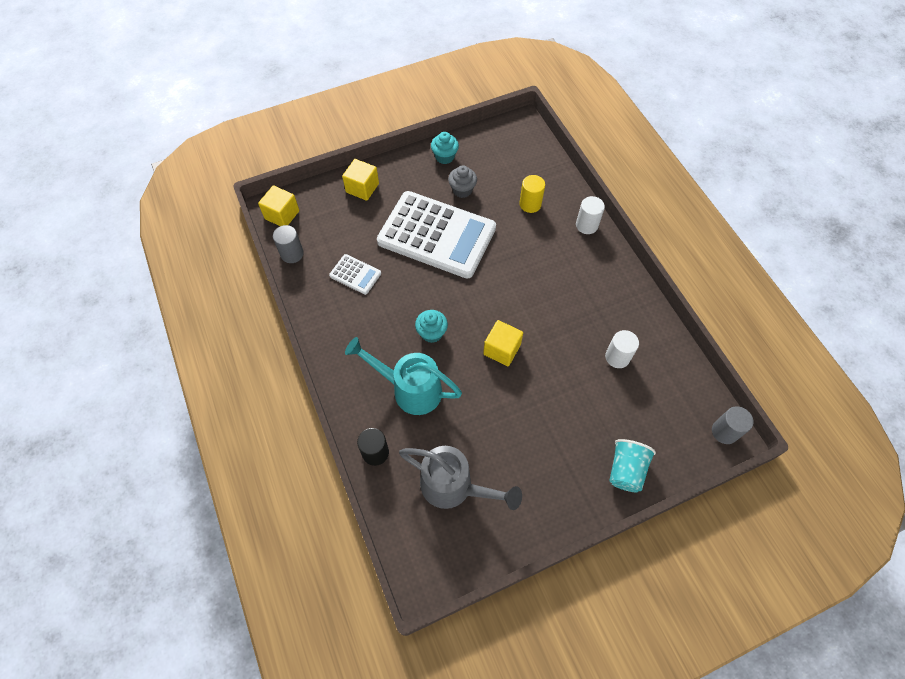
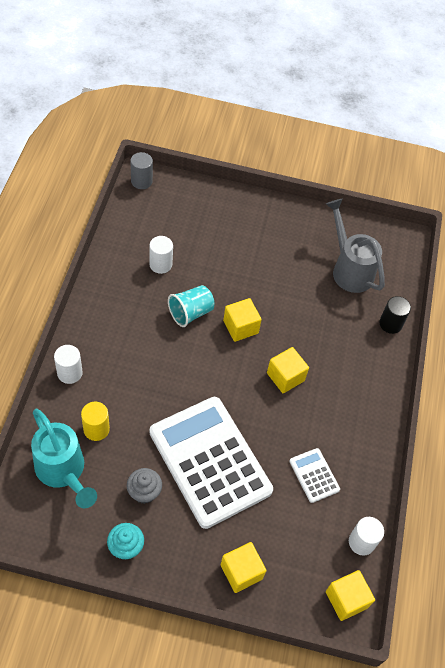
camera: 150 degrees left, 5 degrees down
grey cylinder [273,225,304,263] -> white cylinder [349,517,384,556]
turquoise watering can [345,337,462,415] -> turquoise watering can moved to [31,409,97,508]
turquoise cupcake [415,310,448,343] -> yellow cube [267,347,309,393]
turquoise cup [609,439,656,493] -> turquoise cup moved to [168,285,214,327]

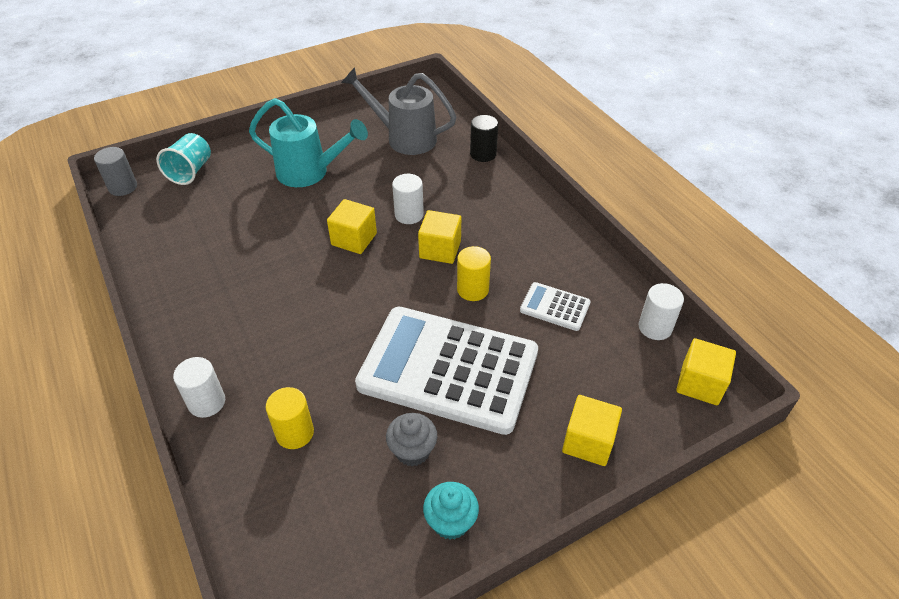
camera: 35 degrees left, 10 degrees down
turquoise watering can [31,409,97,508] -> turquoise watering can moved to [249,98,368,187]
white cylinder [149,236,173,274] -> white cylinder moved to [392,174,424,224]
turquoise cup [168,285,214,327] -> turquoise cup moved to [156,133,211,185]
none -> yellow cylinder [457,246,491,301]

